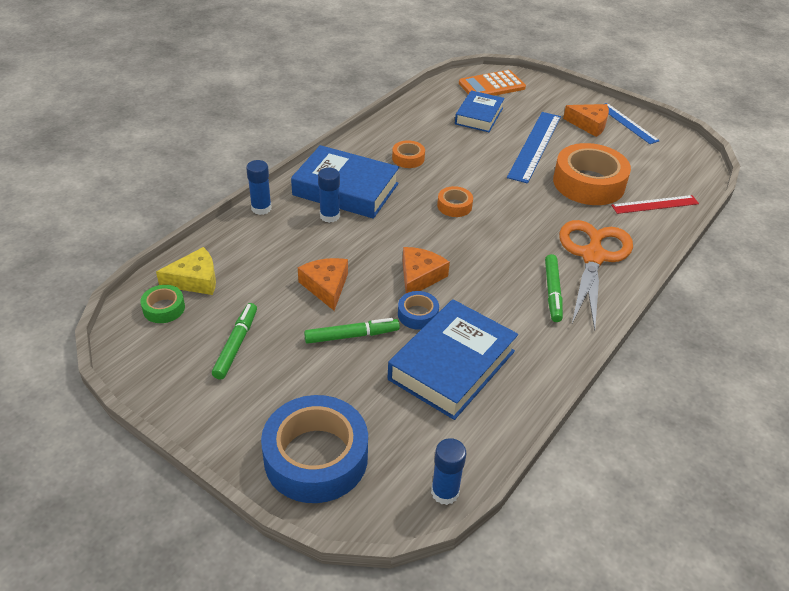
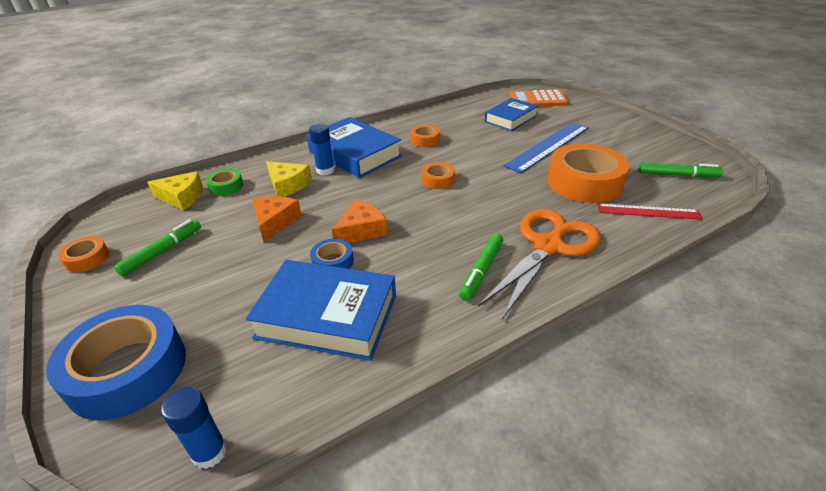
camera: 25 degrees right, 5 degrees down
green tape [140,285,185,323] -> green tape moved to [206,169,243,196]
blue glue stick [246,160,271,215] -> none
green marker [304,318,400,344] -> green marker moved to [639,163,723,177]
blue book [388,299,518,420] -> blue book turned 45 degrees clockwise [245,260,396,361]
orange cheese [563,104,609,137] -> none
blue ruler [605,103,660,144] -> none
none -> orange tape [58,236,109,272]
none -> yellow cheese [266,161,312,197]

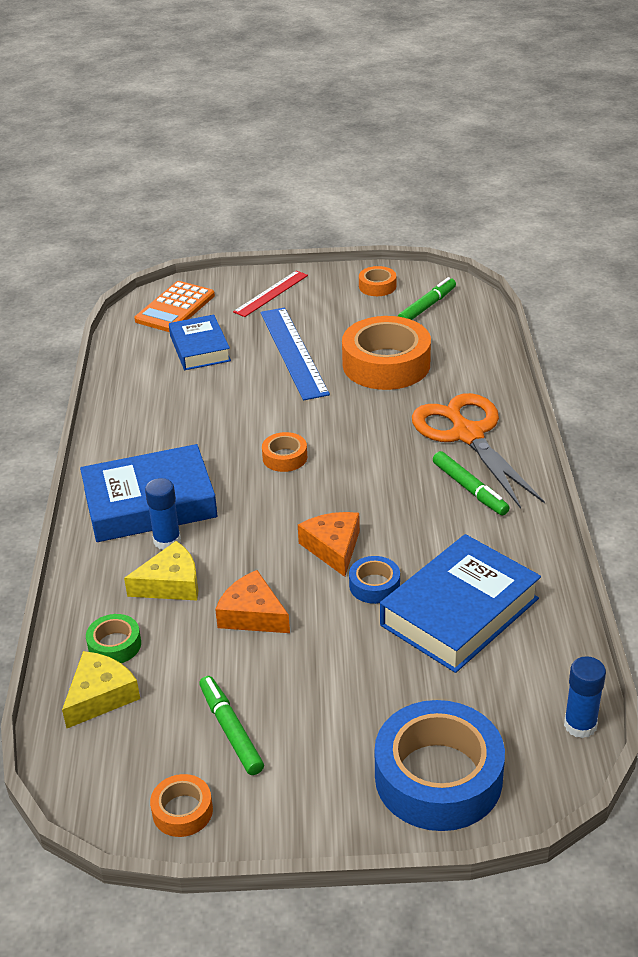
camera: 60 degrees left, 0 degrees up
orange tape [410,125,440,147] -> orange tape moved to [359,266,396,296]
red ruler [598,204,703,220] -> red ruler moved to [233,271,308,317]

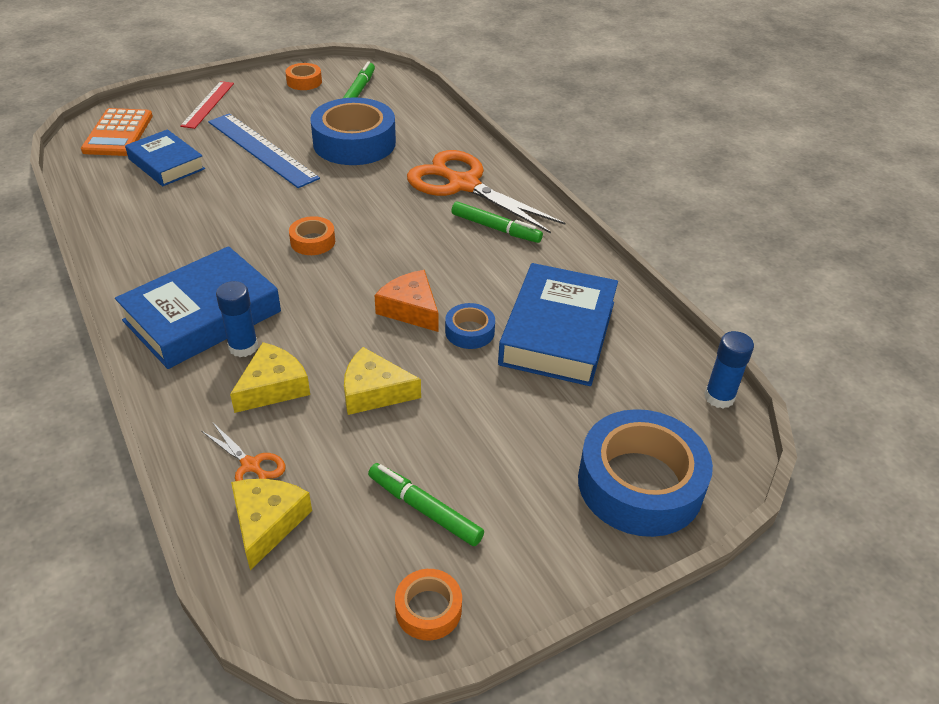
camera: 30 degrees left, 5 degrees up
green tape [86,614,141,663] -> orange scissors [201,423,286,481]
orange cheese [215,570,290,633] -> yellow cheese [344,347,421,415]
orange tape [342,316,431,390] -> blue tape [310,97,396,165]

